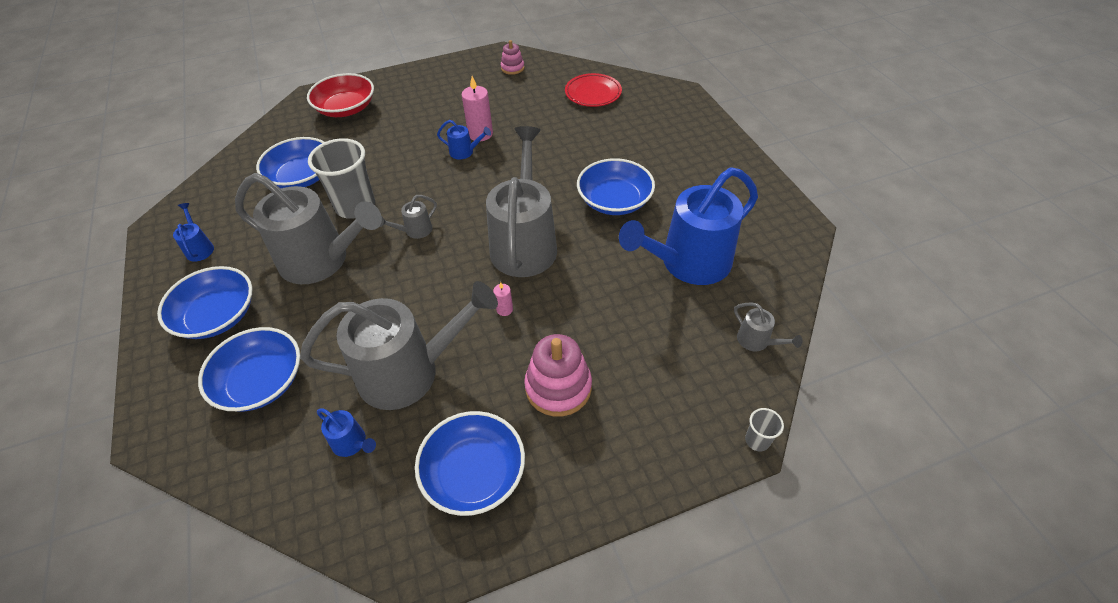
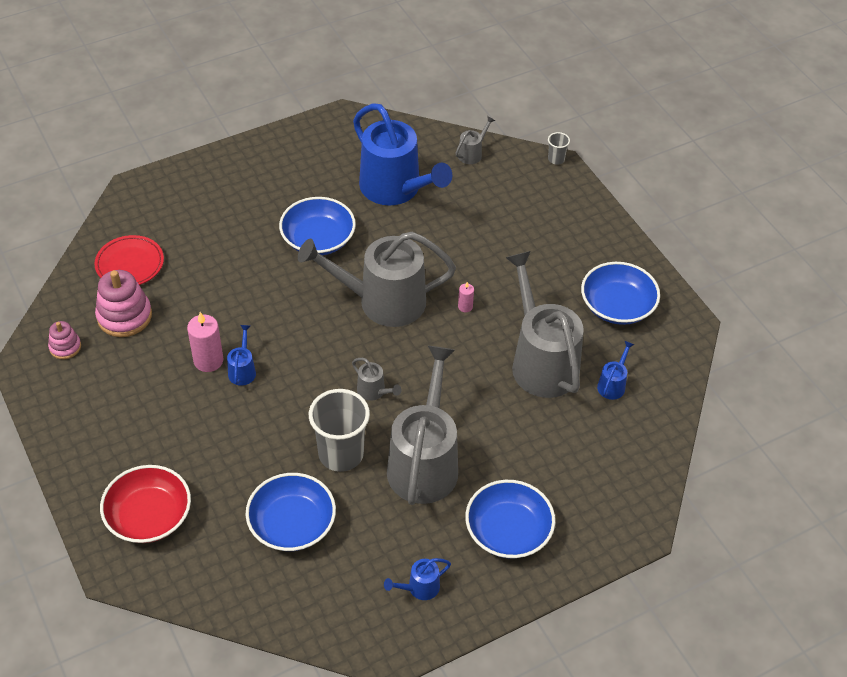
camera: 100 degrees left, 0 degrees up
blue bowl [198,327,300,411] -> none
pink stacking toy [524,334,592,417] -> pink stacking toy moved to [95,270,152,337]

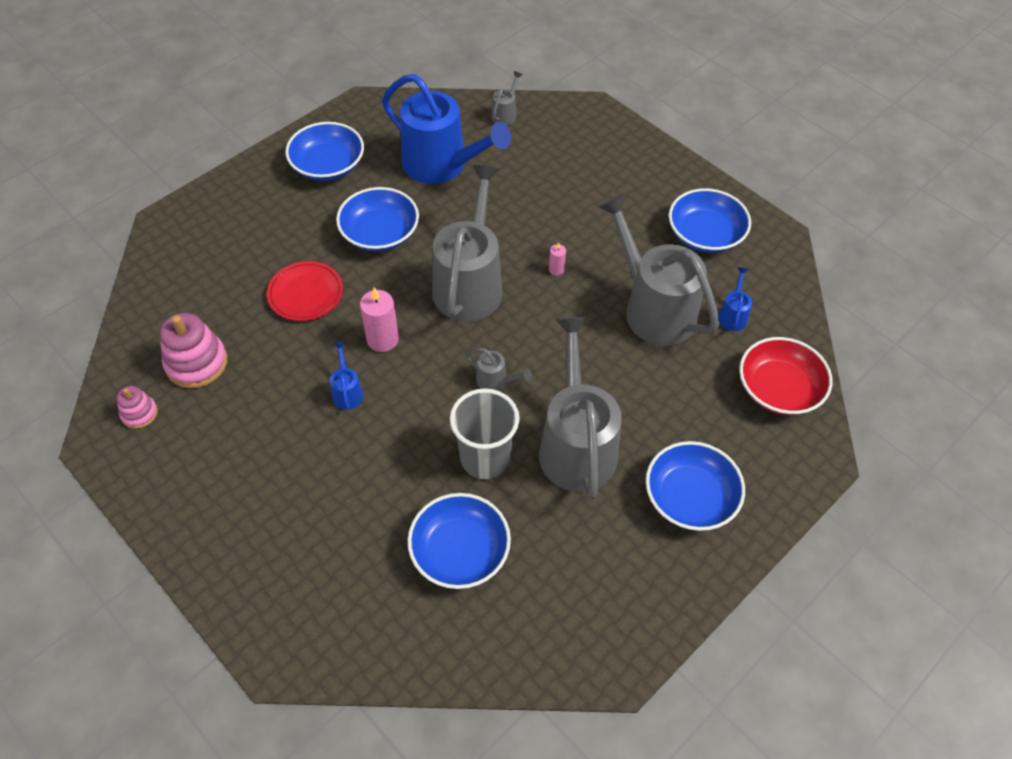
camera: 15 degrees left, 5 degrees up
red plate [94,235,164,285] -> red plate moved to [267,261,343,321]
red bowl [100,465,191,543] -> red bowl moved to [739,337,833,415]
pink candle [187,312,223,372] -> pink candle moved to [360,288,399,352]
grey watering can [298,232,456,327] -> grey watering can turned 120 degrees clockwise [432,165,503,321]
blue watering can [384,558,451,600] -> none
grey cup [548,132,570,165] -> none
none -> blue bowl [285,122,364,181]

